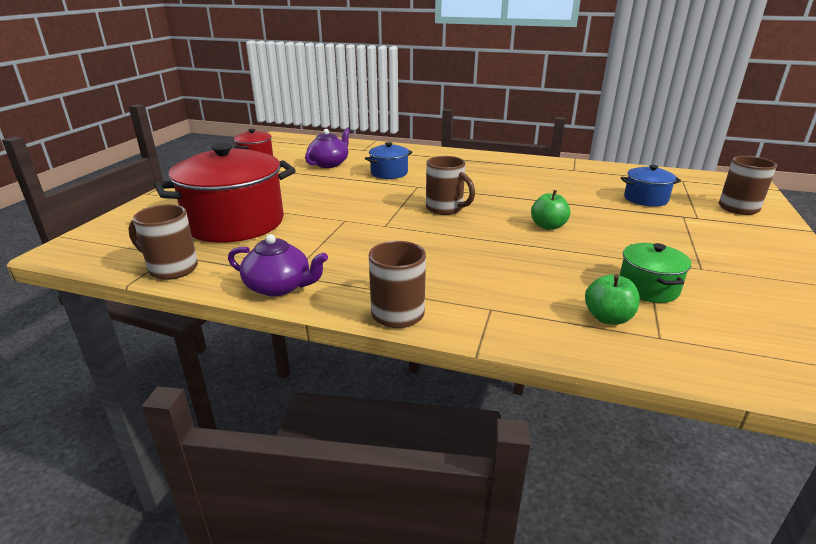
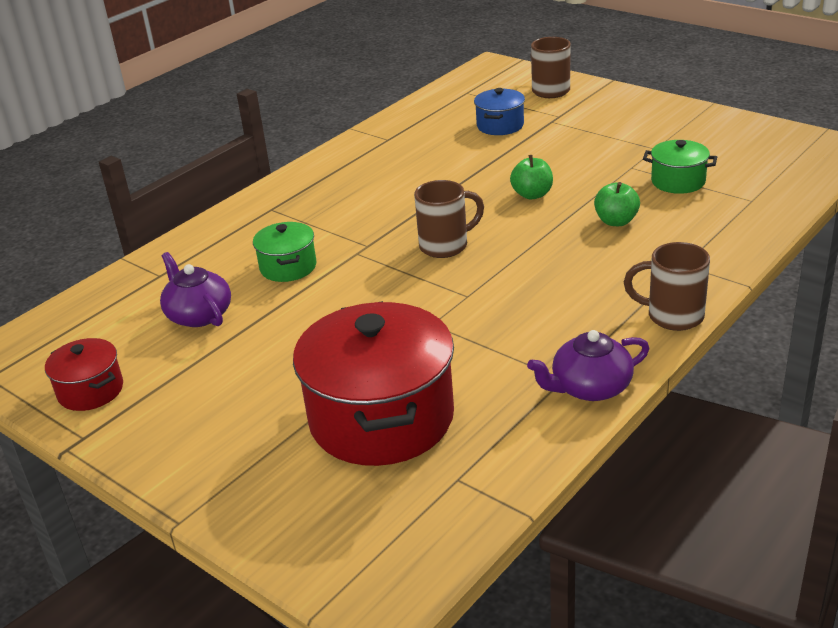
camera: 65 degrees left, 5 degrees up
brown mug [128,204,198,280] -> none
purple teapot [228,234,328,297] -> purple teapot turned 150 degrees counterclockwise [527,330,649,401]
blue pot [365,142,413,179] -> green pot [253,222,316,282]
green apple [585,274,640,325] -> green apple moved to [594,182,640,226]

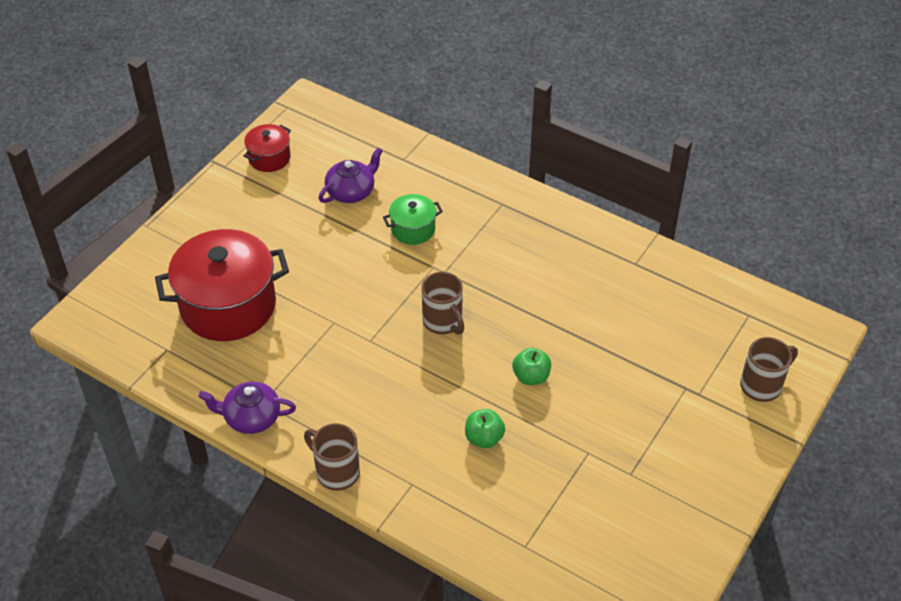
camera: 80 degrees right, 15 degrees up
blue pot [474,88,525,135] -> none
purple teapot [527,330,649,401] -> purple teapot turned 60 degrees counterclockwise [198,382,296,434]
brown mug [624,242,710,331] -> brown mug turned 60 degrees counterclockwise [304,423,360,491]
green pot [643,140,717,194] -> none

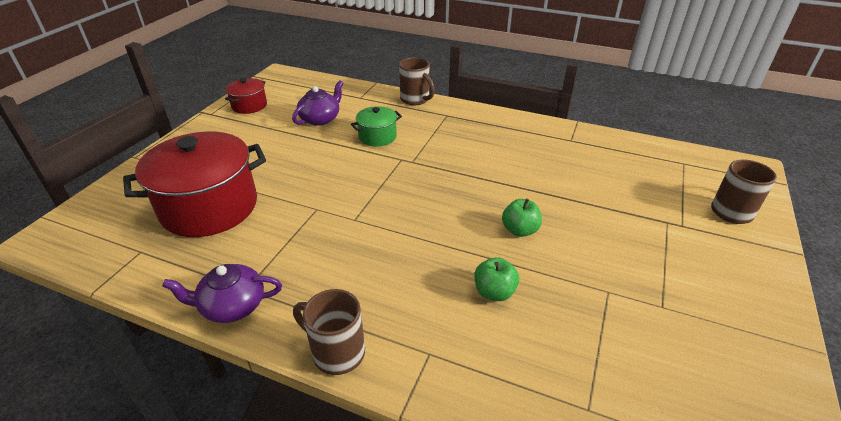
camera: 10 degrees left, 10 degrees down
brown mug [422,272,464,335] -> brown mug moved to [399,57,435,105]

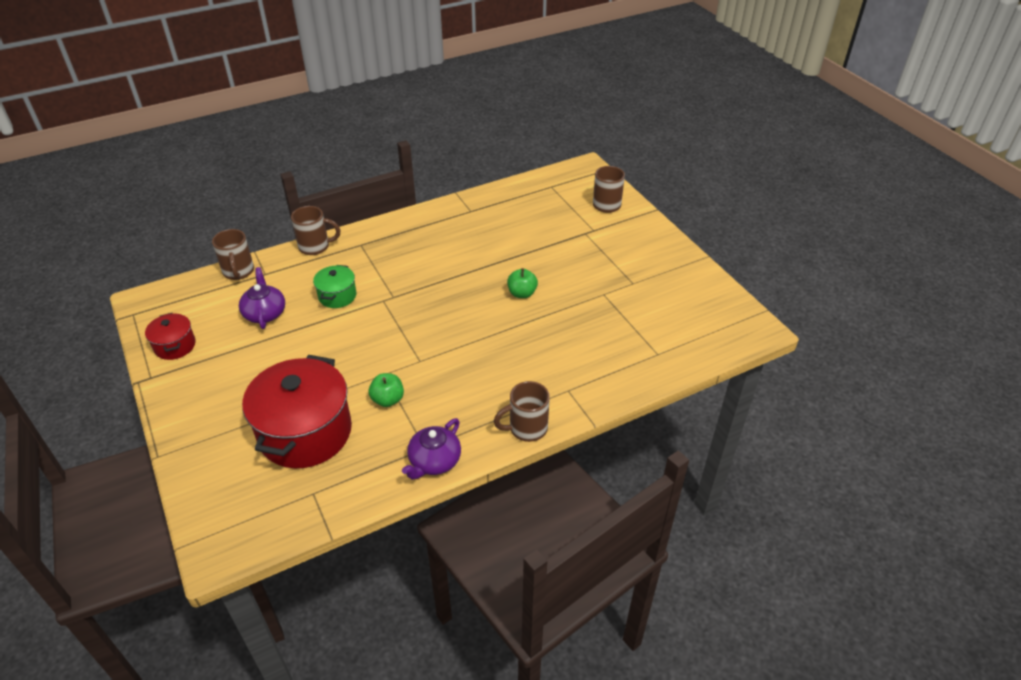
camera: 50 degrees left, 5 degrees up
green apple [474,257,519,301] -> green apple moved to [369,373,404,407]
none -> brown mug [212,229,254,280]

